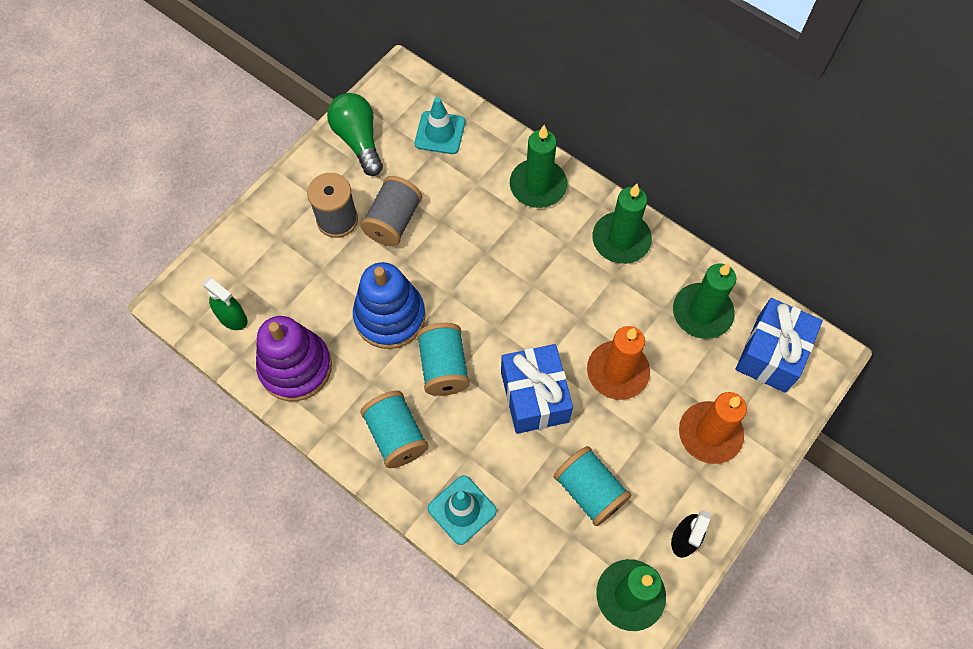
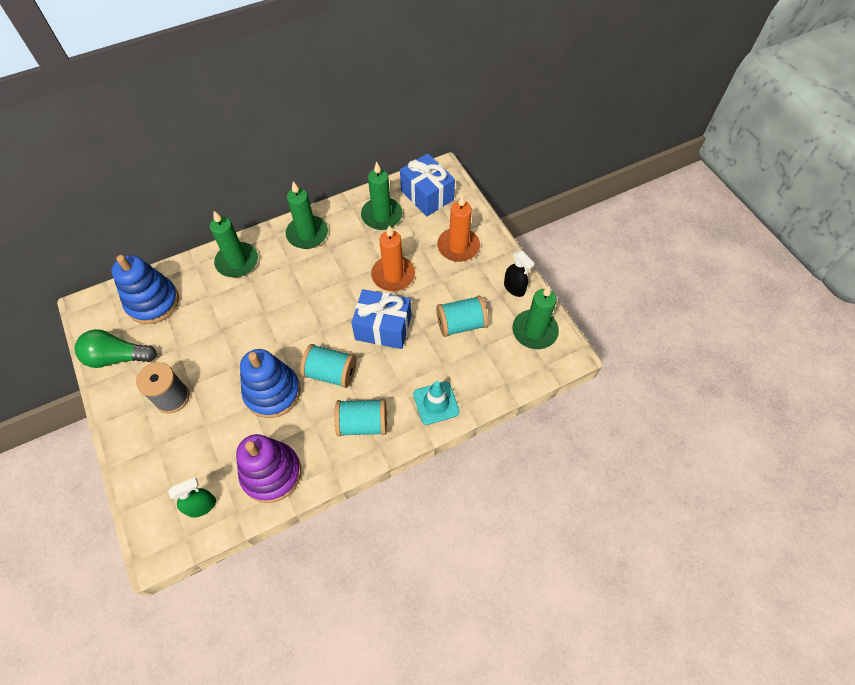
camera: 65 degrees left, 5 degrees down
grey spool [360,176,422,246] -> none
turquoise traffic cone [415,97,465,154] -> blue stacking toy [112,255,179,324]

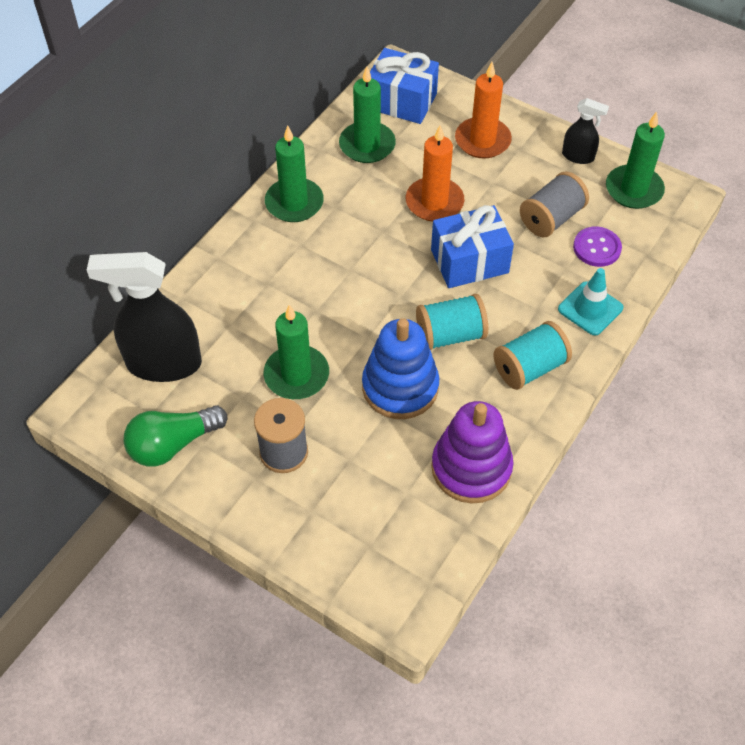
camera: 30 degrees left, 5 degrees down
blue stacking toy [112,255,179,324] -> black spray bottle [87,252,202,382]
green spray bottle [168,477,216,518] -> none
green candle [210,211,258,277] -> green candle moved to [264,305,329,399]
turquoise spool [436,296,488,337] -> grey spool [520,171,589,237]
none -> purple button [573,226,622,267]

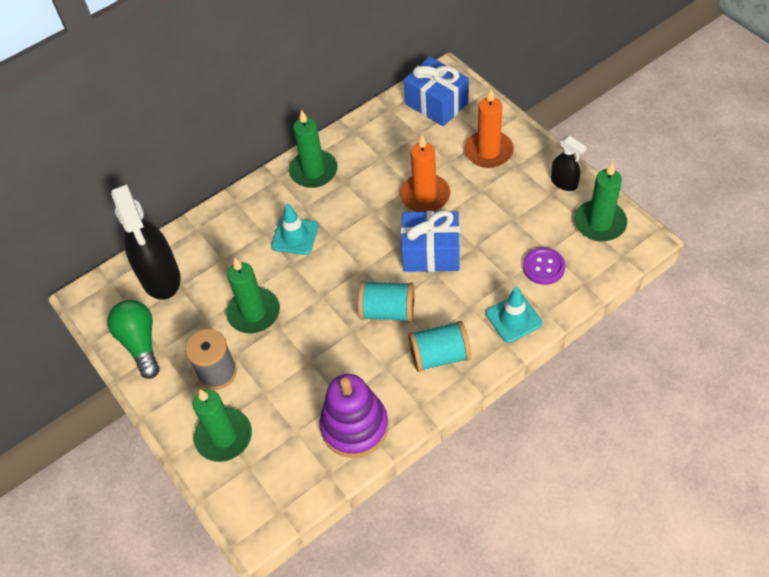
camera: 25 degrees right, 0 degrees up
black spray bottle [87,252,202,382] -> black spray bottle turned 135 degrees counterclockwise [111,184,181,300]
green light bulb [124,405,227,467] -> green light bulb turned 75 degrees clockwise [107,300,160,379]
green candle [339,66,396,163] -> green candle moved to [192,389,252,462]
blue stacking toy [362,318,439,419] -> none
grey spool [520,171,589,237] -> none
none -> turquoise traffic cone [271,204,318,255]

